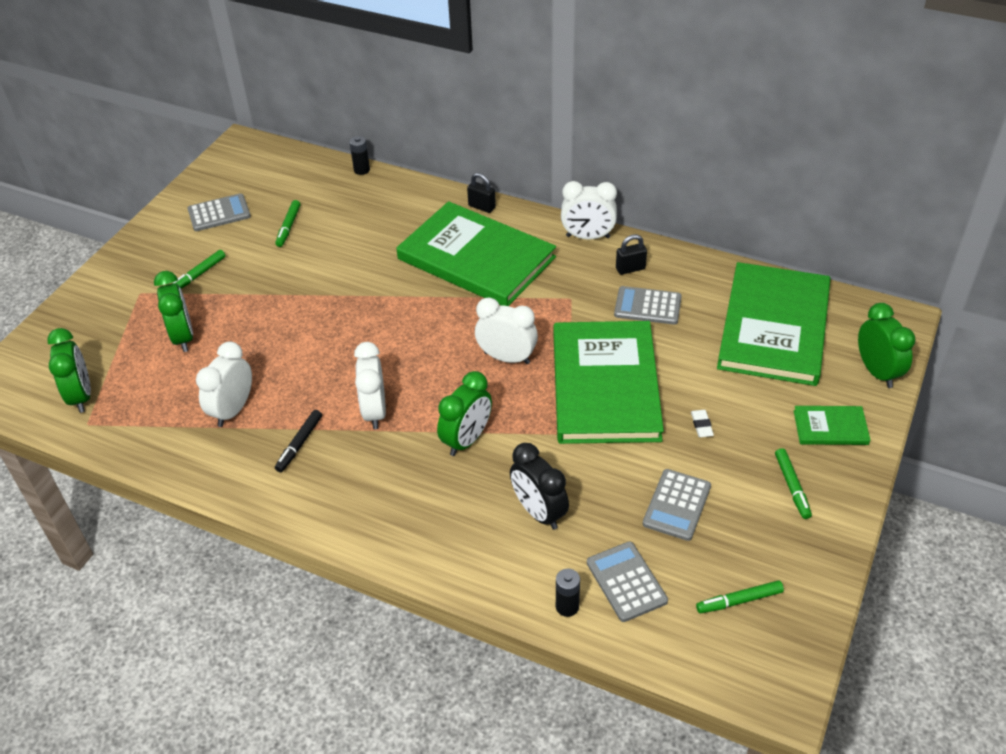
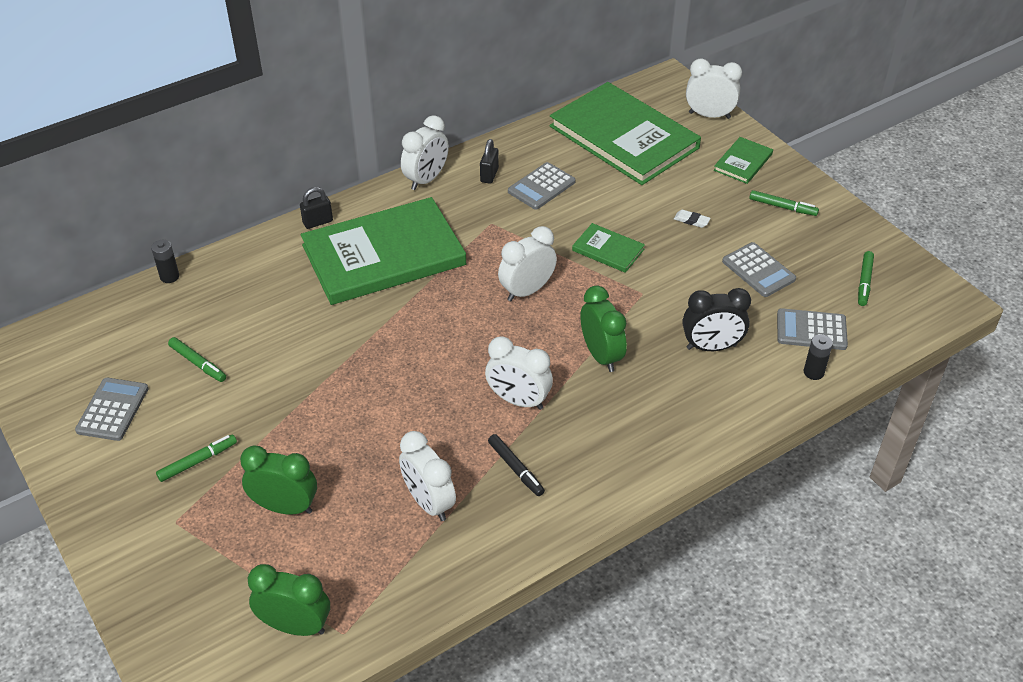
camera: 60 degrees left, 0 degrees up
green marker [173,250,225,289] -> green marker turned 105 degrees counterclockwise [156,434,237,482]
green book [553,321,664,444] -> green book [572,223,645,273], size x0.43
green clock [858,303,916,388] -> white clock [686,59,742,119]

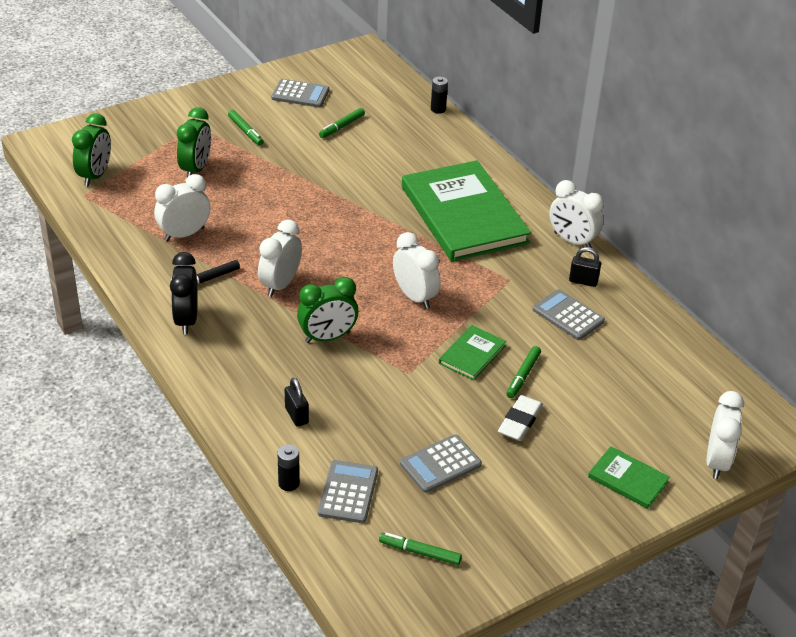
camera: 90 degrees right, 5 degrees down
black padlock [300,187,333,229] -> black padlock moved to [285,378,309,427]
green book [550,82,701,185] -> none
white eraser [674,210,711,228] -> white eraser [498,395,543,441], size x1.73
black clock [683,288,751,351] -> black clock moved to [170,252,198,334]
green marker [749,190,819,216] -> green marker moved to [506,346,541,398]

